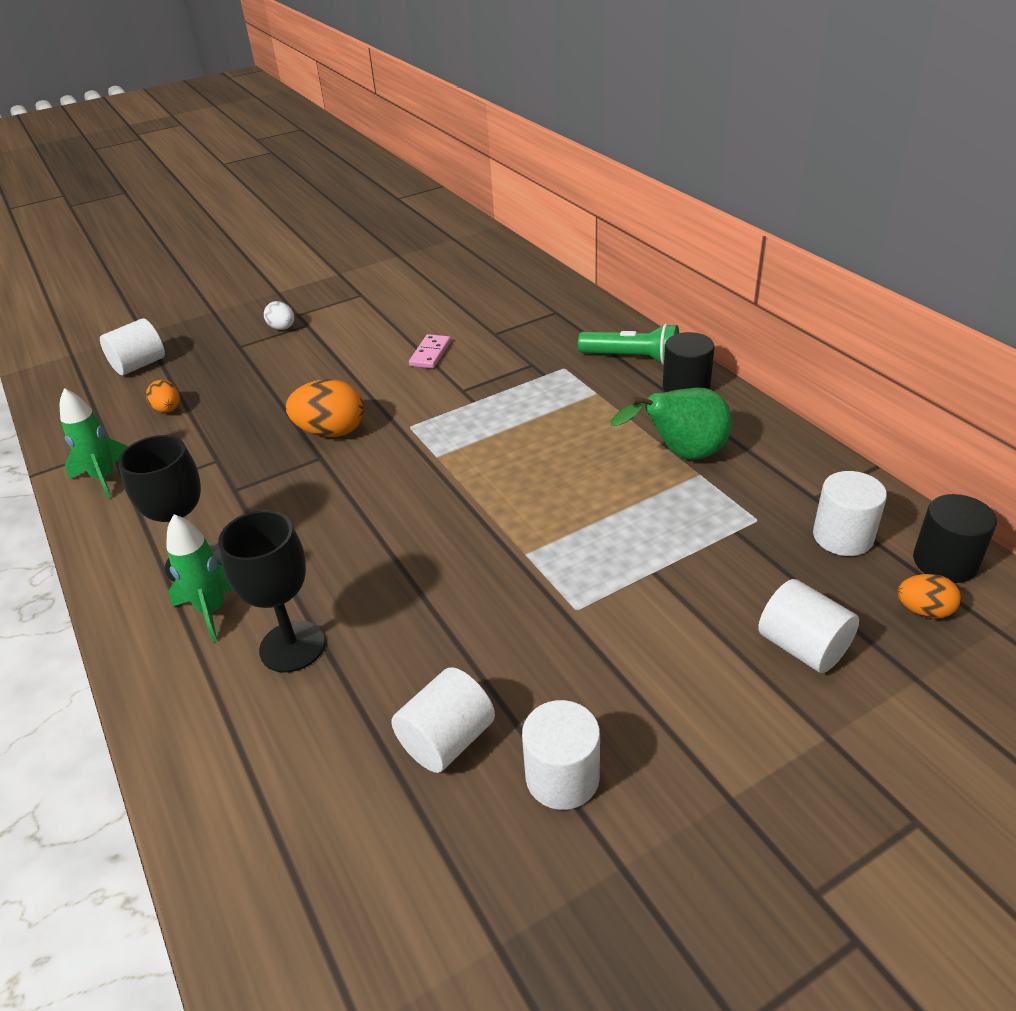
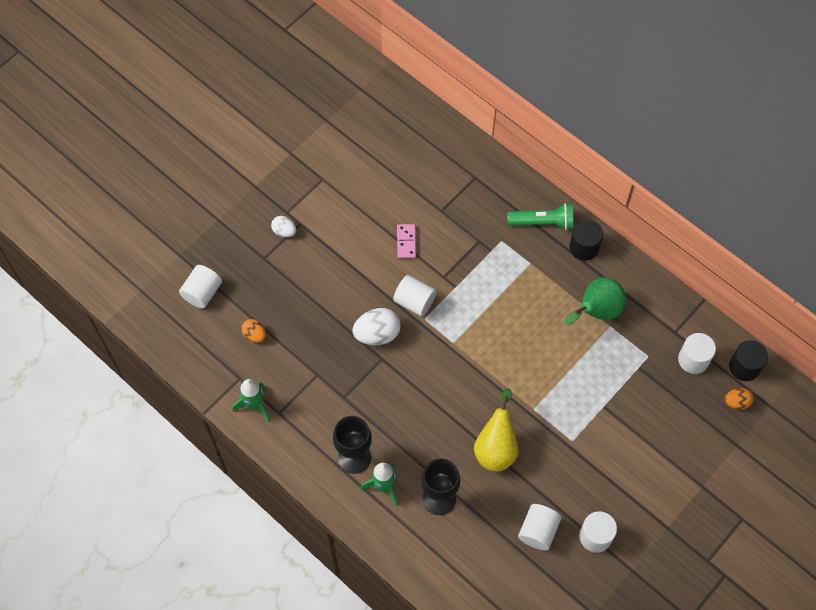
camera: 20 degrees left, 25 degrees up
orange egg [286,379,364,437] -> white egg [352,308,401,345]
white cylinder [758,579,859,673] -> white cylinder moved to [393,275,437,316]
none -> yellow pear [474,388,519,471]

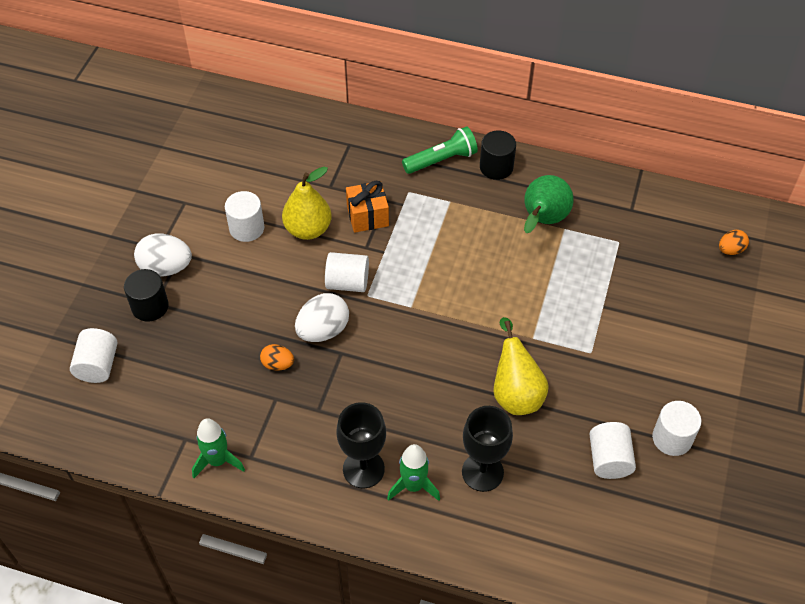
camera: 25 degrees left, 10 degrees down
orange egg [241,319,266,342] -> orange egg moved to [260,344,294,371]
white egg [271,216,296,237] -> white egg [134,233,192,277], size x1.74
pink domino [397,224,416,259] -> yellow pear [282,166,332,240]
white cylinder [678,333,716,374] -> white cylinder moved to [225,191,265,242]
black cylinder [729,340,768,381] -> black cylinder moved to [124,269,169,322]
none -> orange gift [346,181,389,233]

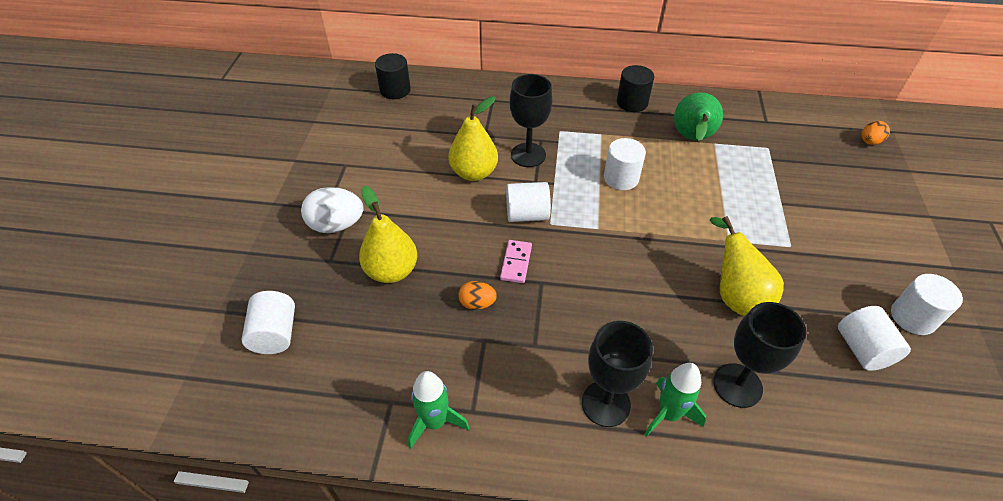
camera: 10 degrees left, 5 degrees down
black cylinder [124,269,169,322] -> black cylinder moved to [375,53,411,99]
white cylinder [225,191,265,242] -> white cylinder moved to [604,138,646,190]
white egg [295,293,349,342] -> pink domino [500,240,532,283]
orange gift [346,181,389,233] -> black goblet [510,74,552,167]
green flashlight [402,127,478,174] -> none
none -> yellow pear [359,185,417,283]

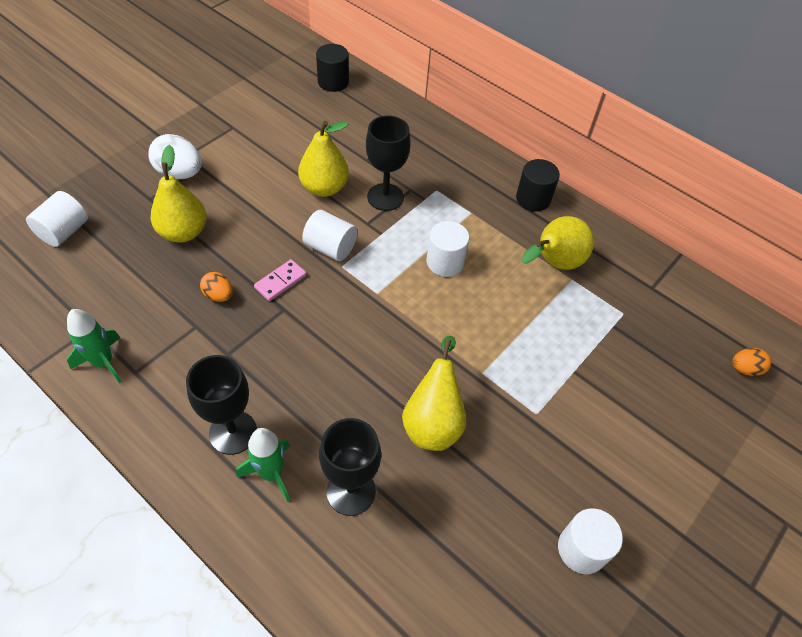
camera: 30 degrees right, 5 degrees up
green pear [674,92,723,141] -> yellow pear [521,216,594,270]
white cylinder [838,306,911,371] -> none

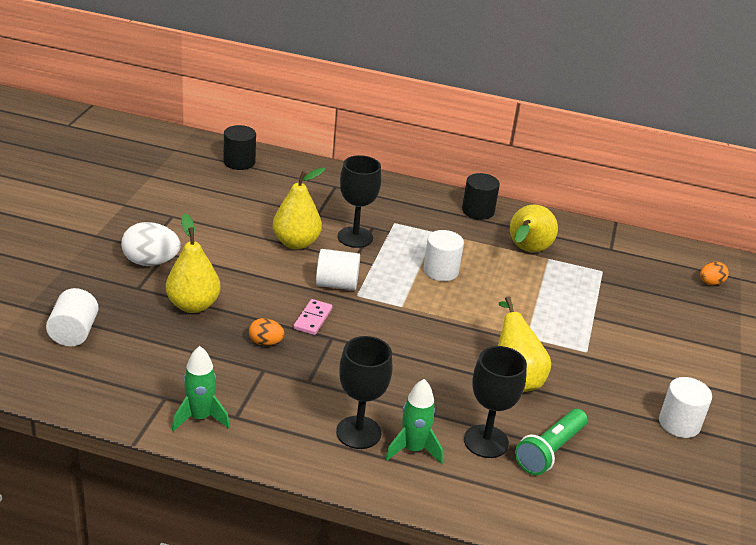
camera: 25 degrees left, 20 degrees down
none -> green flashlight [515,409,588,475]

